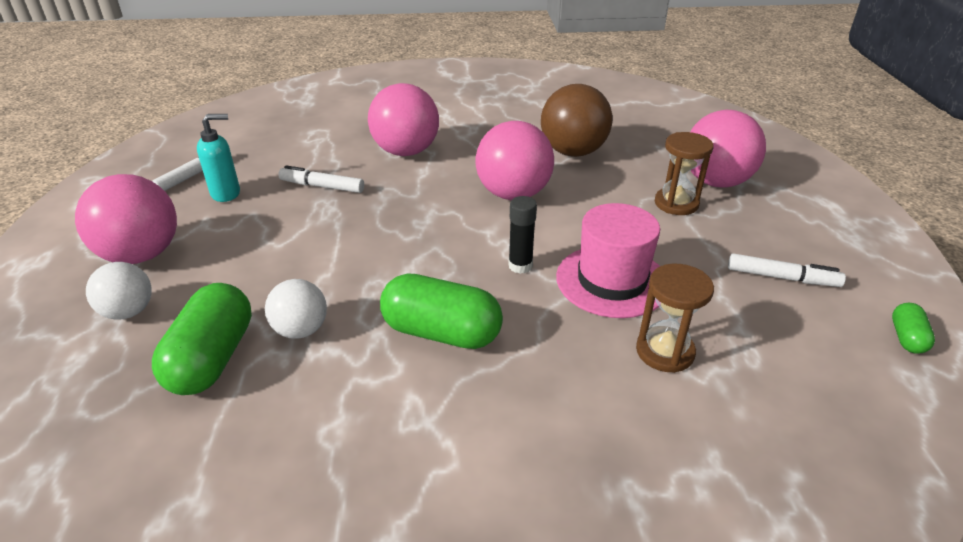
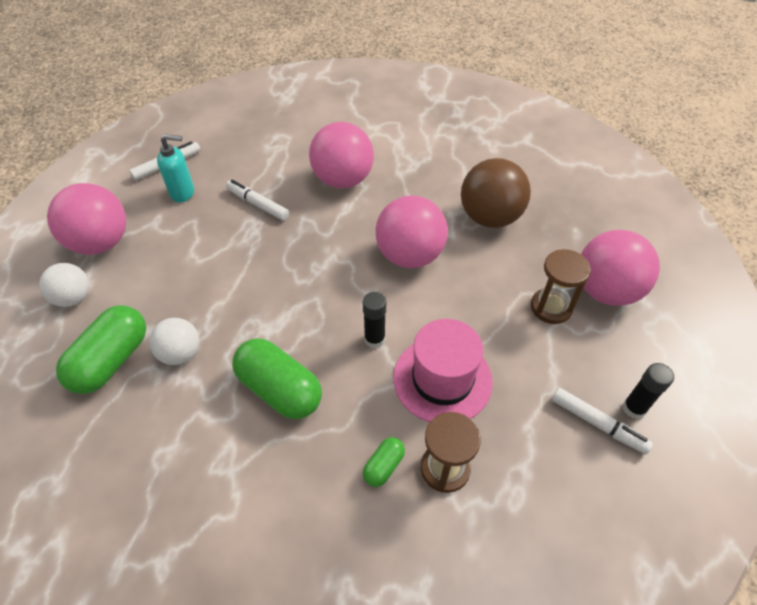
camera: 20 degrees right, 15 degrees up
green capsule [892,303,935,354] -> green capsule moved to [363,437,405,487]
none -> black glue stick [623,363,674,419]

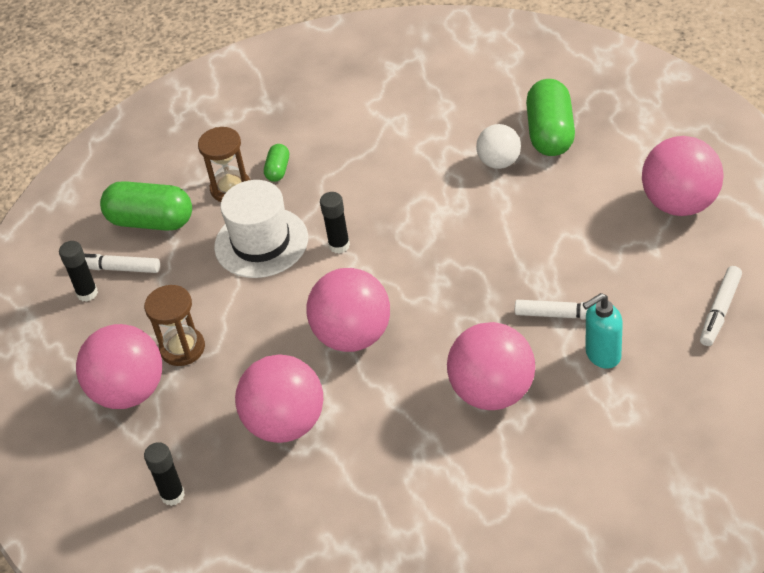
camera: 160 degrees right, 5 degrees down
white ball [39,263,89,307] -> none
turquoise soap dispenser [157,134,194,203] -> turquoise soap dispenser moved to [583,293,623,369]
green capsule [232,338,322,419] -> green capsule moved to [100,181,192,231]
pink hat [393,319,493,422] -> white hat [214,180,308,278]
brown ball [461,158,531,228] -> pink ball [235,354,323,443]
none -> black glue stick [144,442,185,506]

